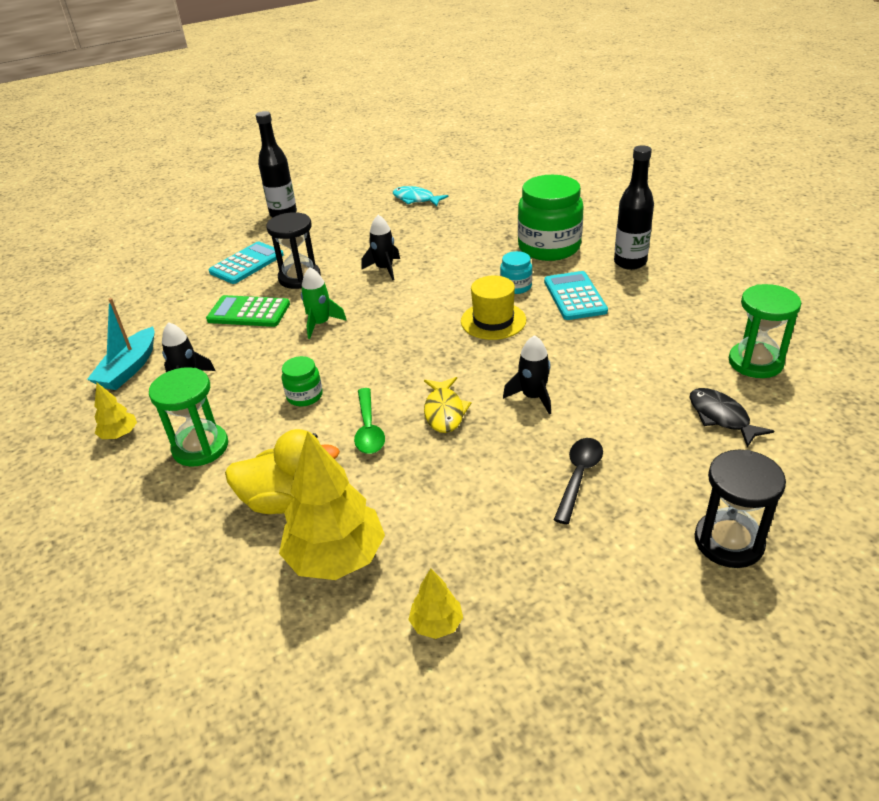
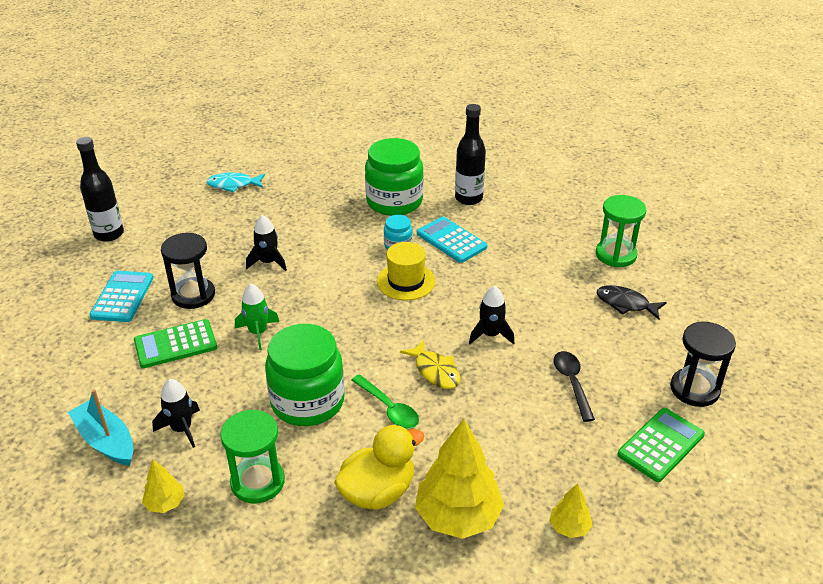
camera: 35 degrees left, 0 degrees up
turquoise boat [87,298,155,390] -> turquoise boat turned 150 degrees clockwise [68,389,134,466]
green jar [281,356,323,406] -> green jar [265,324,345,426], size x2.13
none -> green calculator [617,408,705,482]

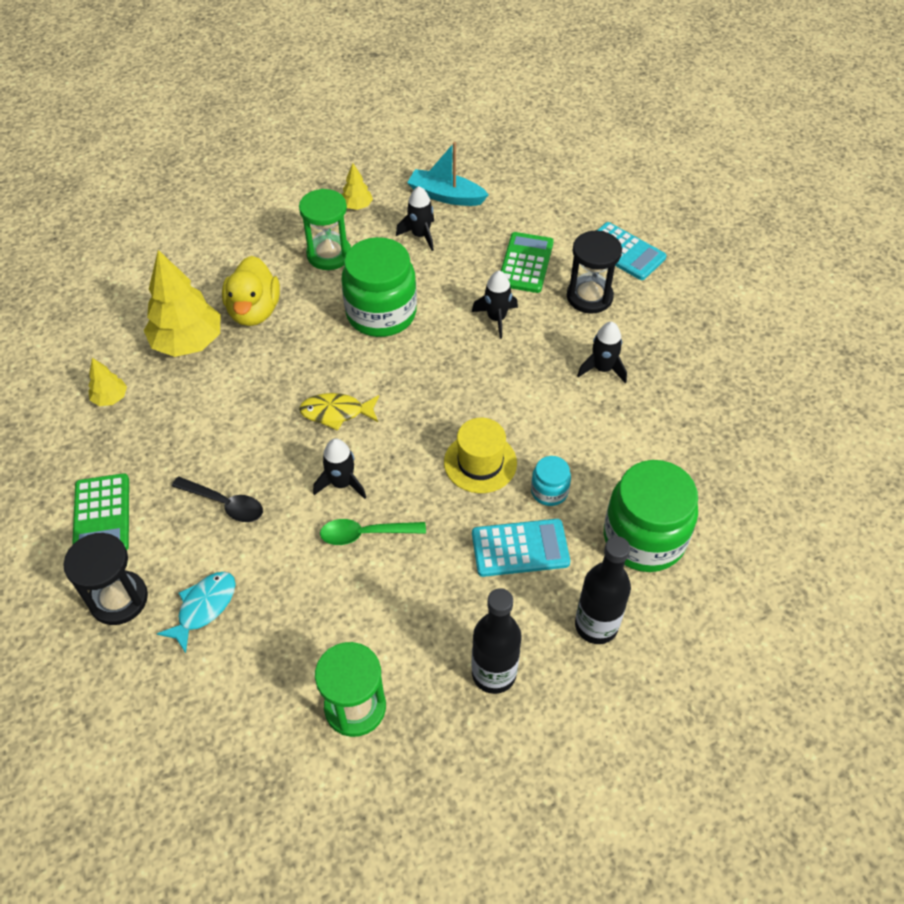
camera: 125 degrees right, 15 degrees up
turquoise boat [68,389,134,466] -> turquoise boat turned 150 degrees counterclockwise [407,142,489,206]
black bottle [76,137,124,242] -> black bottle moved to [471,588,522,694]
turquoise fish [206,172,265,192] -> turquoise fish moved to [157,571,236,653]
green rocket [235,284,279,350] -> black rocket [472,270,518,339]
green spoon [352,374,419,429] -> green spoon moved to [320,519,426,545]
black fish [597,285,667,320] -> none

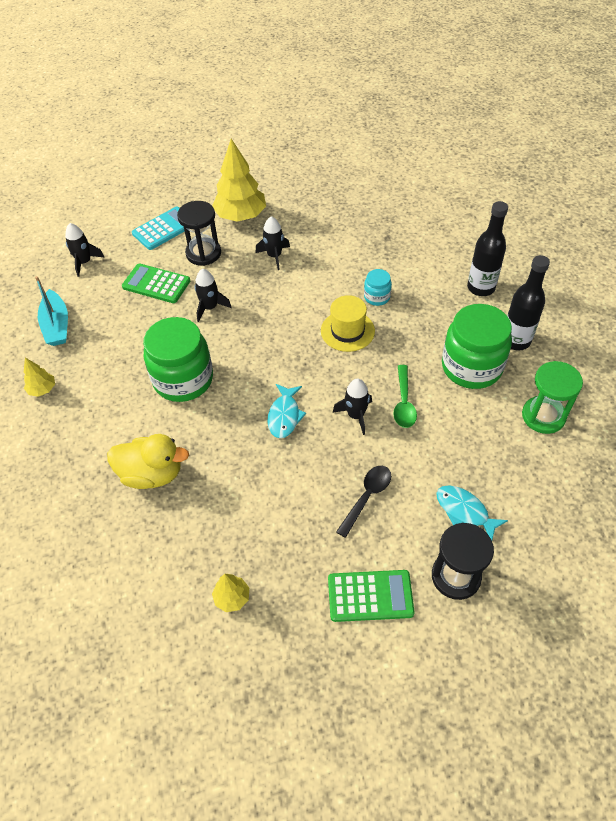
camera: 80 degrees left, 0 degrees up
yellow tree [144,250,221,357] -> yellow tree moved to [212,139,266,222]
green hourglass [299,189,351,270] -> none
yellow fish [299,393,379,431] -> turquoise fish [267,384,306,438]
black rocket [396,186,434,251] -> black rocket moved to [65,223,105,277]
turquoise boat [407,142,489,206] -> turquoise boat turned 45 degrees counterclockwise [35,276,68,346]
turquoise calculator [472,519,570,577] -> none
green jar [604,460,698,572] -> green jar moved to [442,304,512,389]

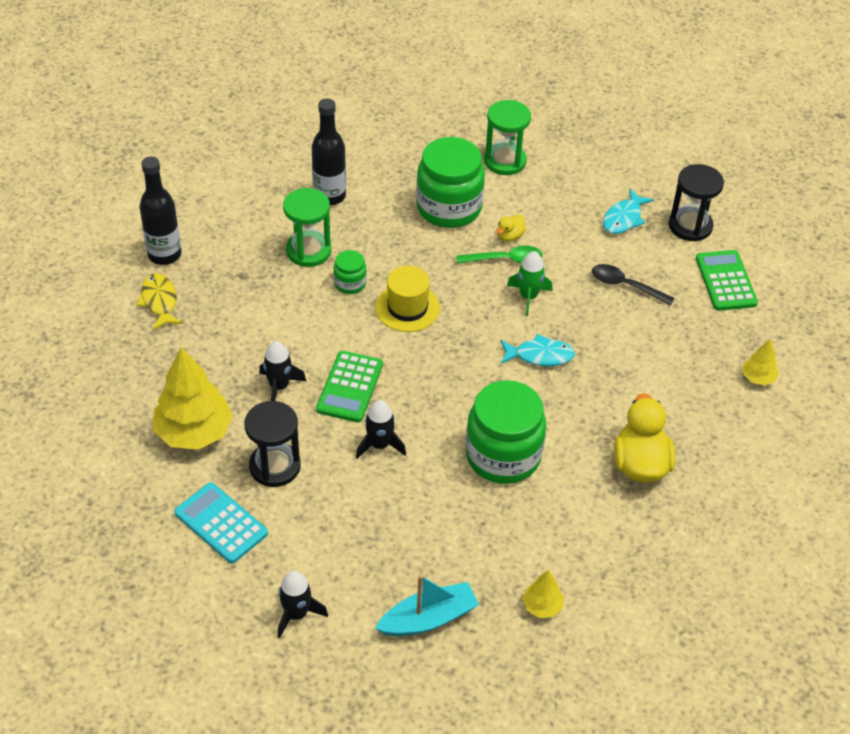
camera: 100 degrees left, 5 degrees down
green calculator [122,264,190,303] -> green calculator moved to [316,351,383,422]
black rocket [332,379,372,435] -> green rocket [507,251,552,316]
turquoise jar [364,269,392,306] -> green jar [333,250,367,294]
black bottle [507,255,550,351] -> black bottle moved to [139,157,182,265]
none -> yellow fish [136,274,183,330]
none -> green hourglass [283,188,331,267]
none -> yellow duck [496,214,526,242]

